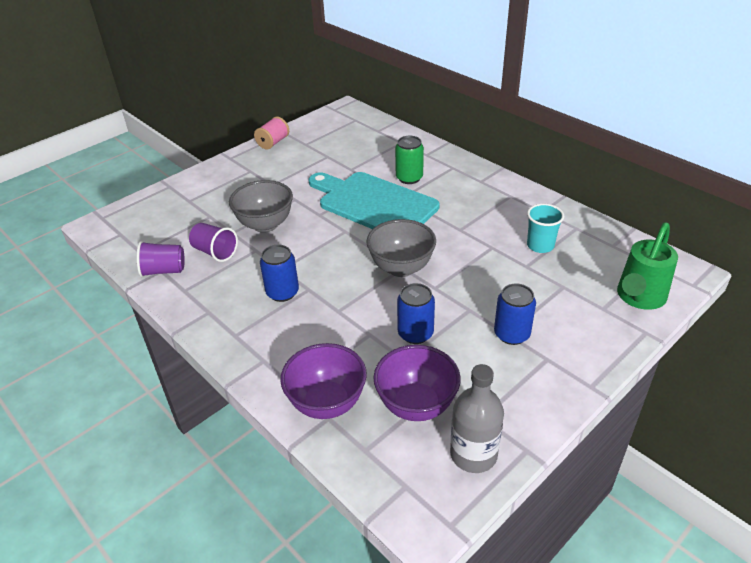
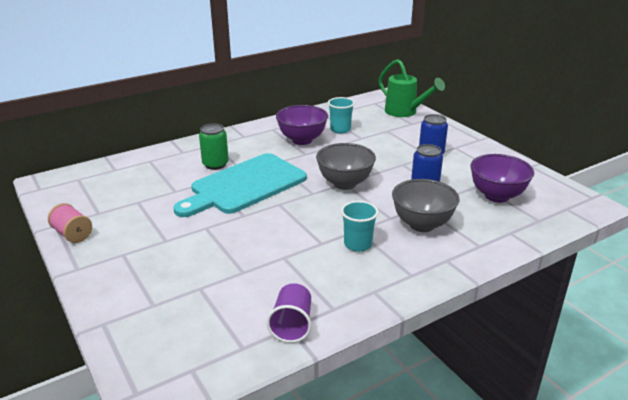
camera: 80 degrees left, 10 degrees down
purple cup [189,223,238,262] -> none
grey bowl [229,180,293,233] -> grey bowl moved to [392,179,459,232]
blue can [260,245,299,302] -> turquoise cup [341,201,379,252]
purple bowl [280,343,367,419] -> purple bowl moved to [276,105,328,145]
grey bottle [450,364,504,473] -> none

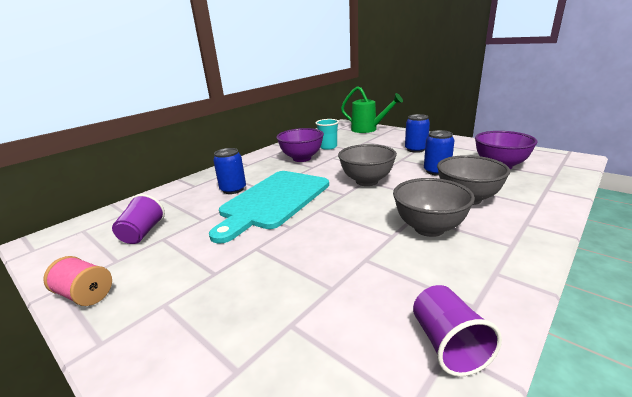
camera: 15 degrees left, 5 degrees down
green can [199,124,229,170] -> blue can [213,148,246,194]
turquoise cup [341,201,379,252] -> grey bowl [393,178,475,237]
none -> purple cup [112,194,165,244]

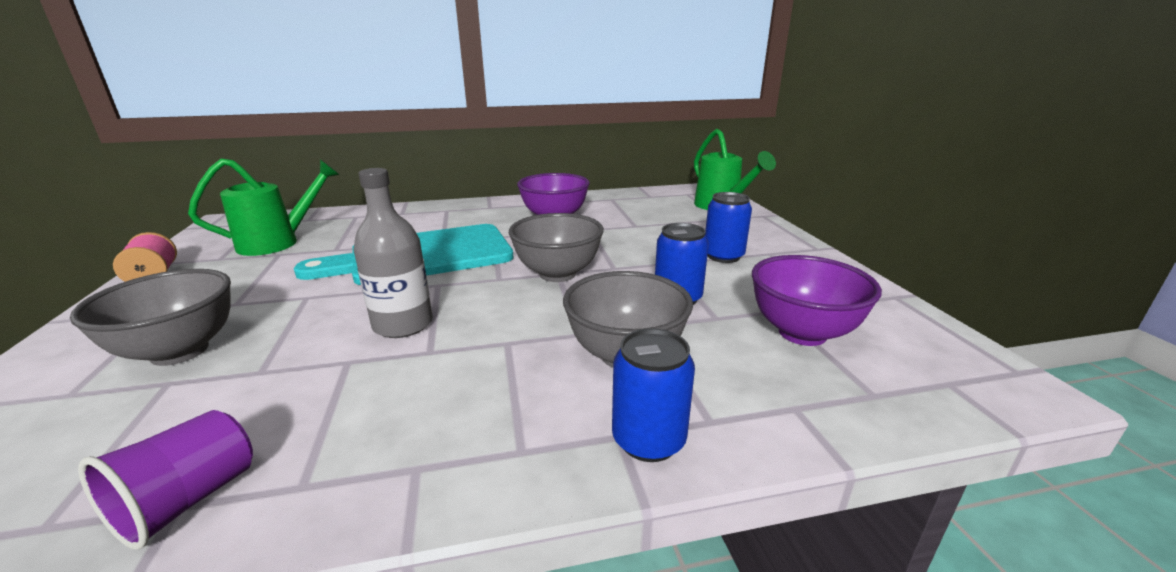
camera: 35 degrees right, 0 degrees up
purple cup [112,194,165,244] -> green watering can [188,159,340,256]
blue can [213,148,246,194] -> blue can moved to [612,328,695,462]
turquoise cup [315,119,339,150] -> none
grey bowl [393,178,475,237] -> grey bowl moved to [70,269,231,366]
none -> grey bottle [353,168,433,338]

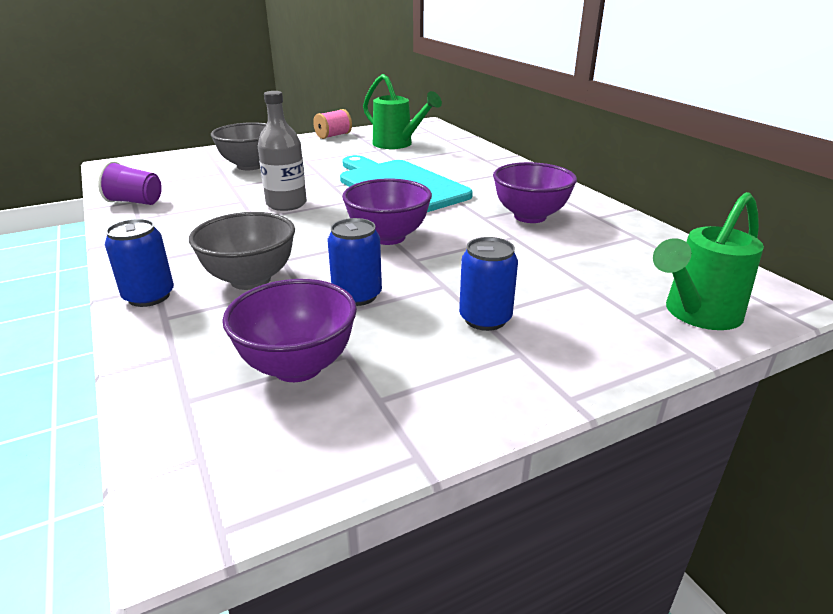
camera: 75 degrees right, 5 degrees up
grey bowl [509,213,604,282] -> purple bowl [342,179,432,245]

